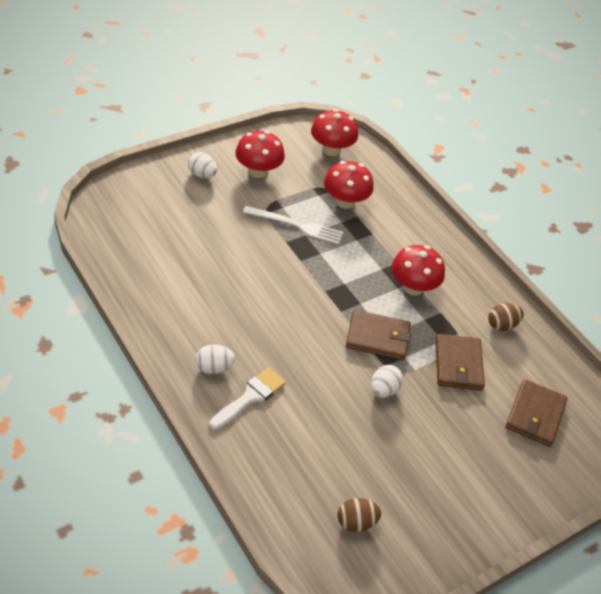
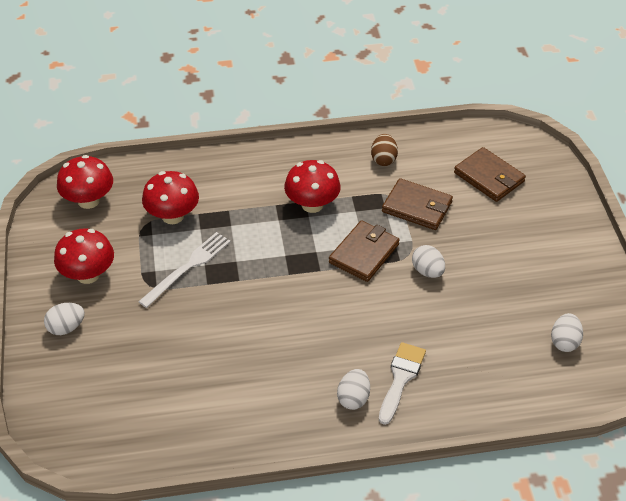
camera: 60 degrees left, 0 degrees up
white brush [209,367,286,430] -> white brush turned 45 degrees clockwise [379,342,426,425]
brown egg [338,498,381,532] -> white egg [551,313,583,352]

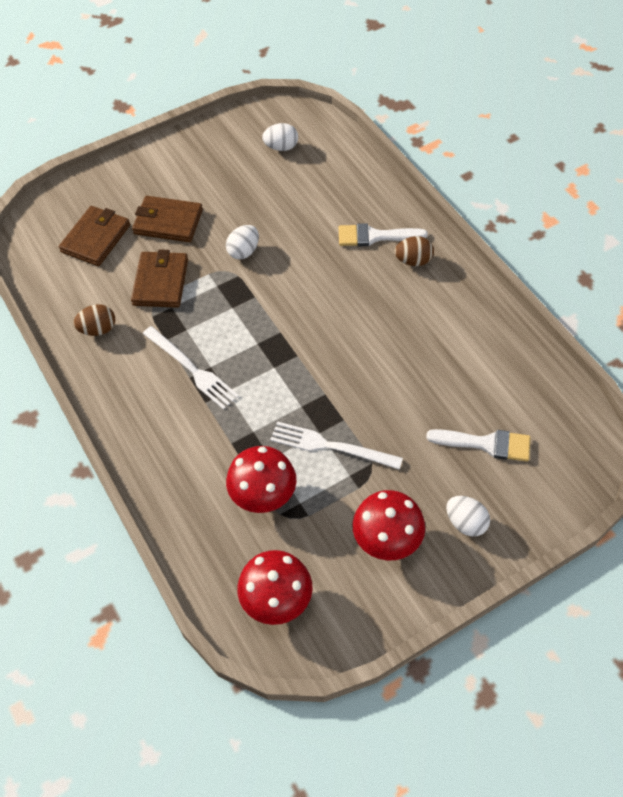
camera: 110 degrees left, 10 degrees up
red mushroom [284,160,341,213] -> white fork [143,326,239,410]
brown wallet [329,220,400,282] -> brown wallet moved to [132,196,203,242]
white egg [337,369,370,410] -> brown egg [395,236,434,266]
none -> white brush [426,429,530,462]

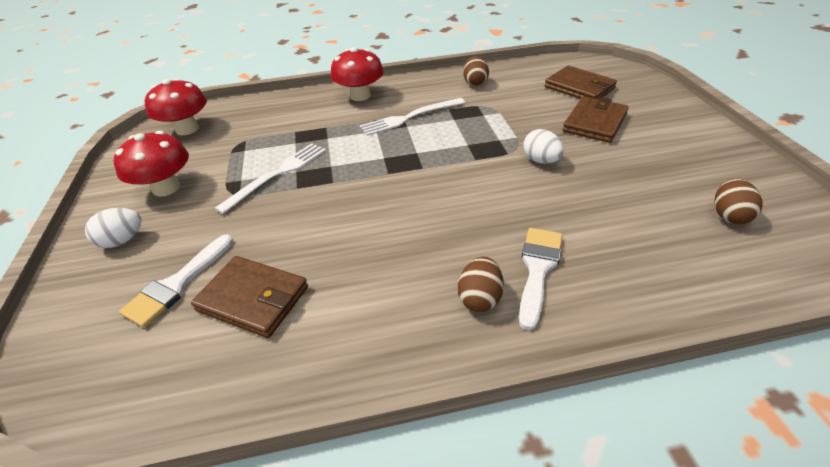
camera: 110 degrees right, 15 degrees down
brown wallet [131,249,188,308] -> brown wallet moved to [191,256,308,338]
red mushroom [226,446,296,513] -> red mushroom moved to [331,47,384,101]
white egg [262,123,298,151] -> brown egg [714,179,763,224]

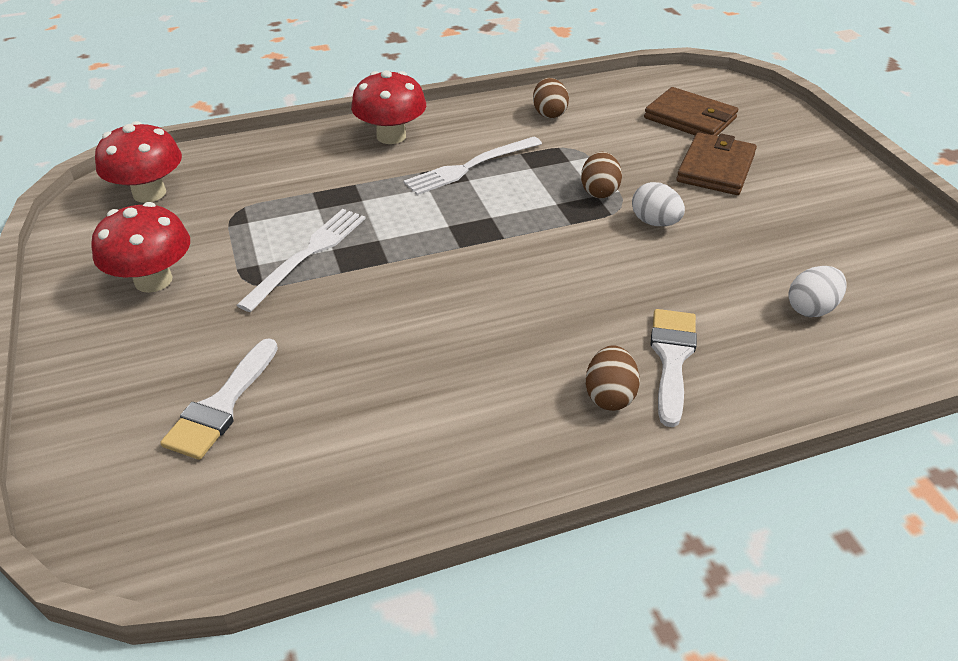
camera: 10 degrees left, 0 degrees up
white egg [85,208,141,248] -> white egg moved to [788,266,847,317]
brown wallet [191,256,308,338] -> none
brown egg [714,179,763,224] -> brown egg moved to [581,152,622,198]

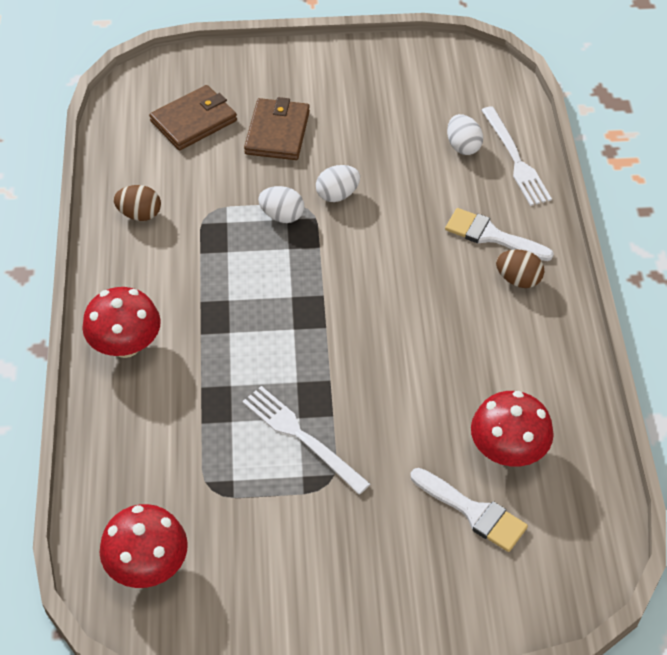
camera: 75 degrees left, 10 degrees up
red mushroom [91,202,190,293] -> red mushroom moved to [471,391,554,466]
white fork [404,137,542,195] -> white fork moved to [481,106,552,206]
brown egg [581,152,622,198] -> white egg [258,186,304,223]
brown wallet [676,132,757,195] -> brown wallet turned 60 degrees clockwise [244,97,310,160]

